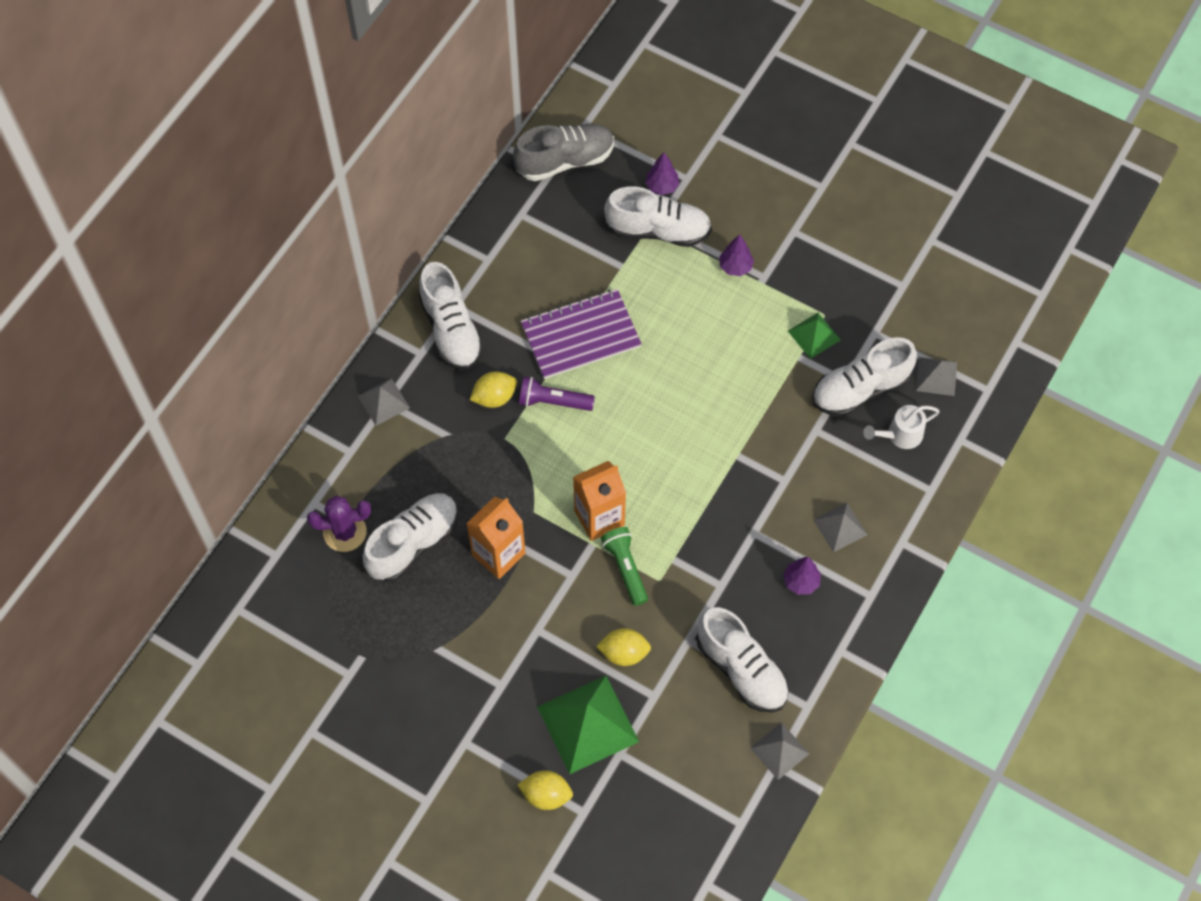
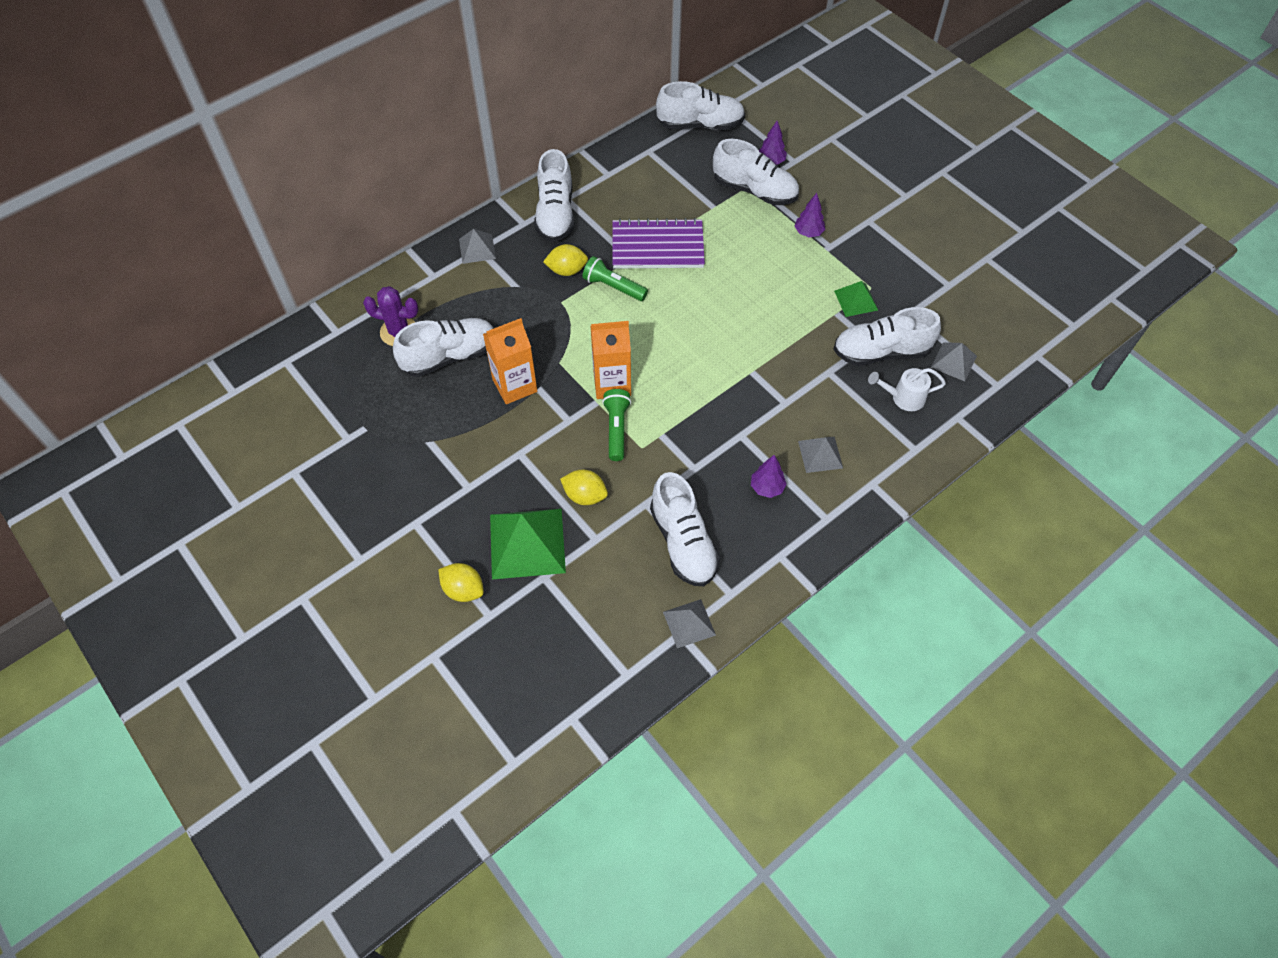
camera: 20 degrees right, 5 degrees down
grey shoe [513,124,614,181] -> white shoe [656,81,745,130]
purple flashlight [519,377,595,411] -> green flashlight [582,256,648,301]

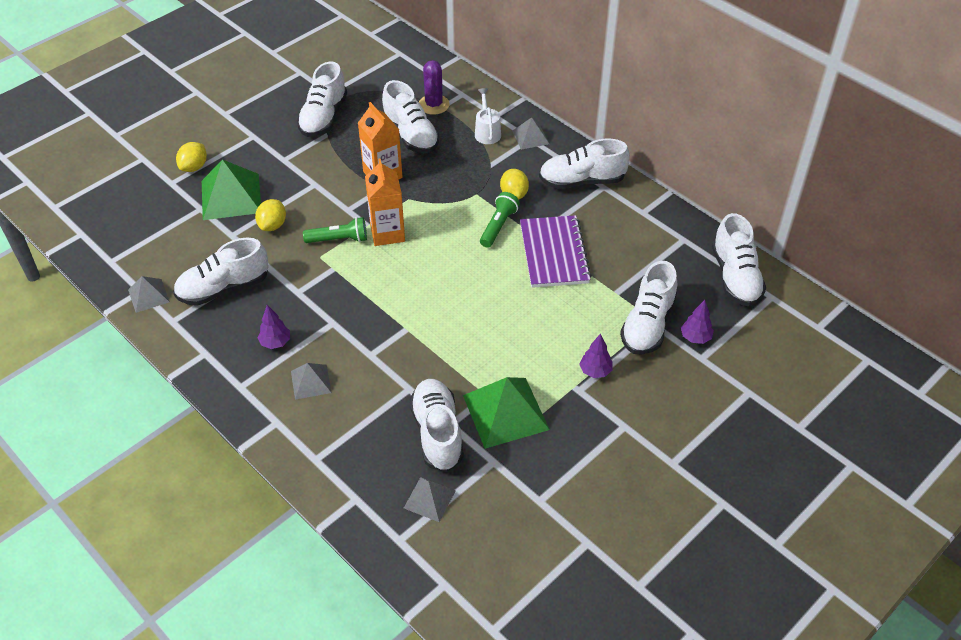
camera: 85 degrees right, 10 degrees down
green pyramid [834,281,878,317] -> green pyramid [463,377,550,449], size x1.83
white watering can [868,368,946,411] -> white watering can moved to [475,88,501,144]
none -> white shoe [297,62,347,137]

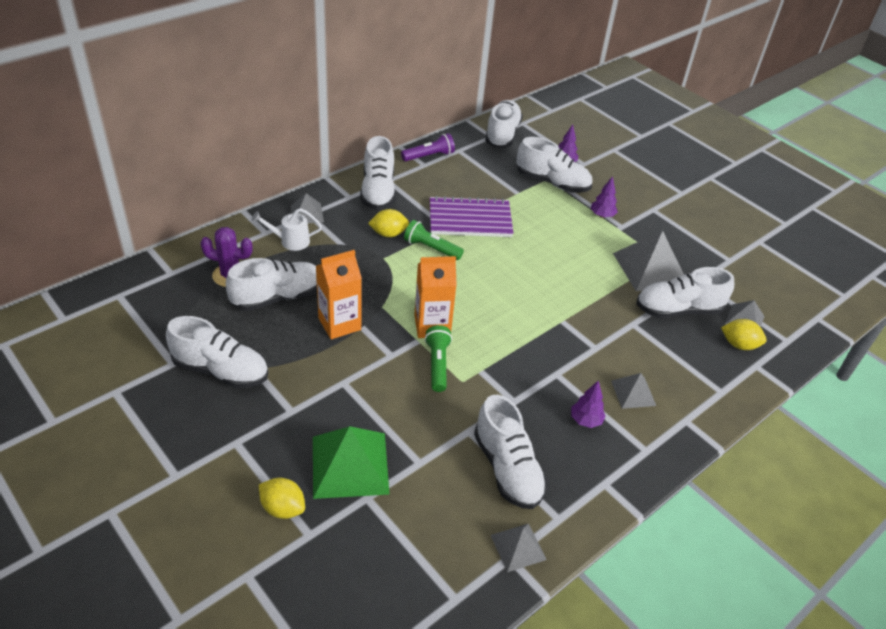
camera: 90 degrees left, 5 degrees down
yellow lemon [255,199,286,231] -> yellow lemon moved to [721,319,767,350]
green pyramid [463,377,550,449] -> grey pyramid [613,231,684,291]
white shoe [712,213,766,307] -> white shoe turned 75 degrees counterclockwise [485,100,523,148]
none -> purple flashlight [401,133,455,161]

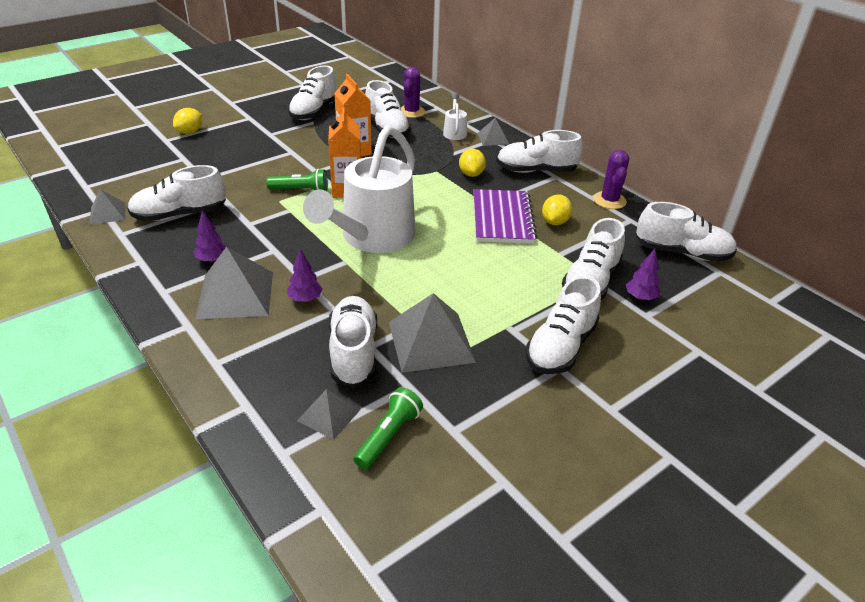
camera: 95 degrees right, 5 degrees down
green pyramid [313,426,390,499] -> none
purple flashlight [401,133,455,161] -> purple cactus [593,150,629,209]
green flashlight [404,220,464,260] -> green flashlight moved to [353,387,423,470]
purple tree [591,176,618,218] -> purple tree moved to [288,249,323,302]
grey pyramid [611,373,656,409] -> grey pyramid [195,247,273,319], size x1.83
yellow lemon [721,319,767,350] -> yellow lemon moved to [542,194,572,225]
none -> white watering can [303,125,416,253]
none -> white shoe [526,276,601,374]

